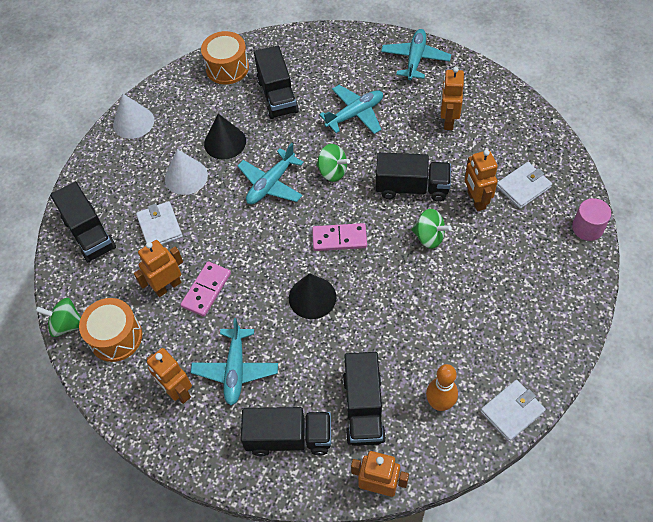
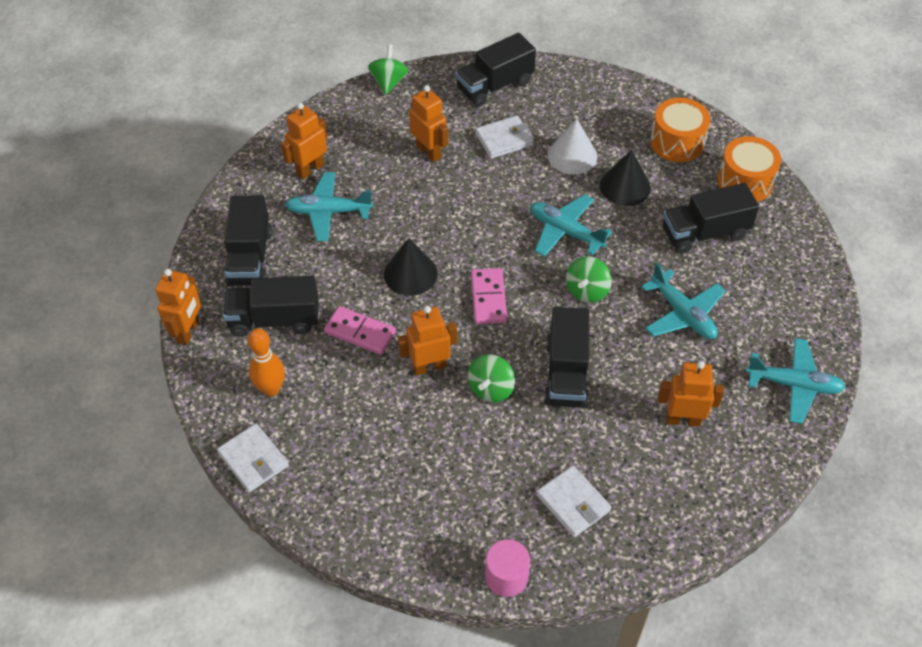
camera: 85 degrees right, 5 degrees down
orange drum [79,298,142,362] -> orange drum moved to [650,98,711,162]
white cone [113,93,154,139] -> none
pink domino [181,261,231,317] -> pink domino moved to [324,306,396,355]
orange robot [465,150,498,211] -> orange robot moved to [398,306,457,376]

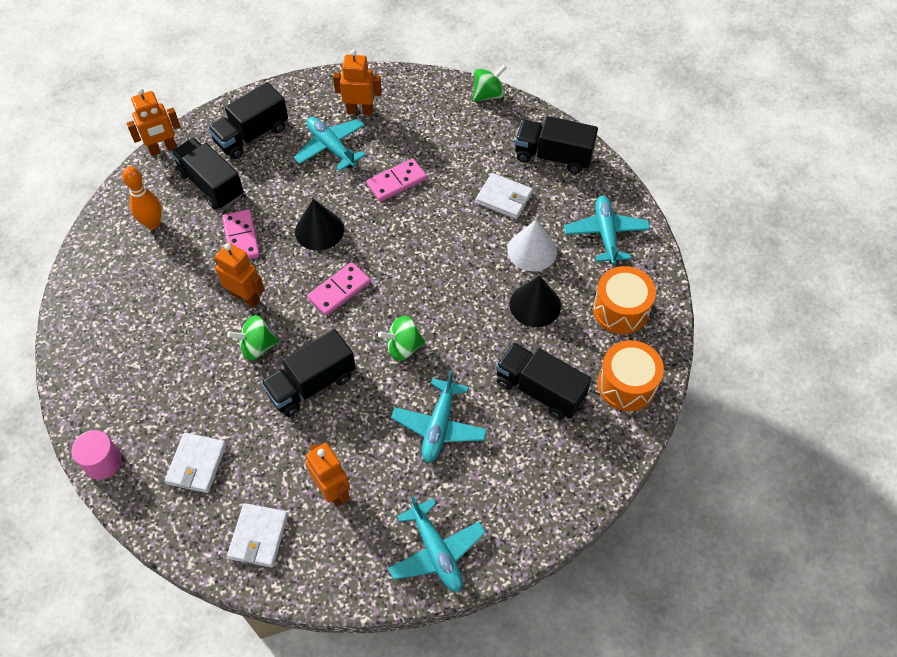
camera: 50 degrees right, 5 degrees up
white wallet [217,423,289,492] -> white wallet moved to [227,503,288,567]
orange robot [409,85,448,162] -> none
turquoise plane [530,194,612,257] -> turquoise plane moved to [564,196,650,265]
none -> pink domino [366,158,427,202]

